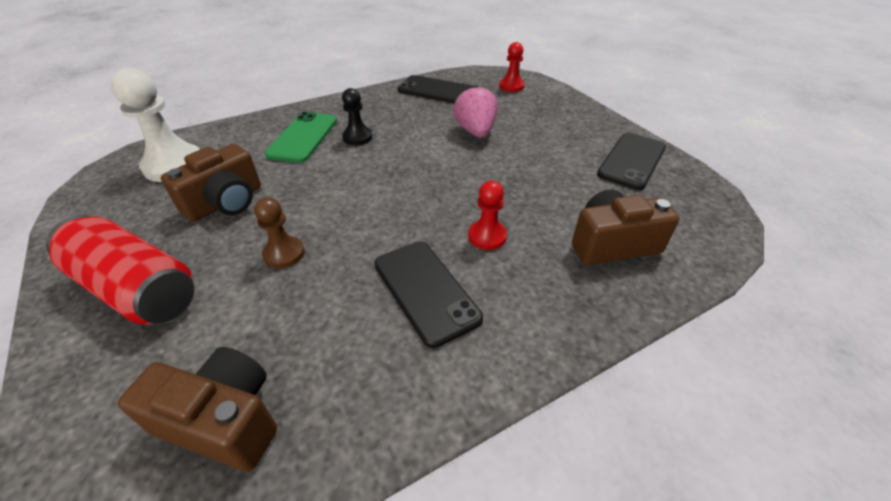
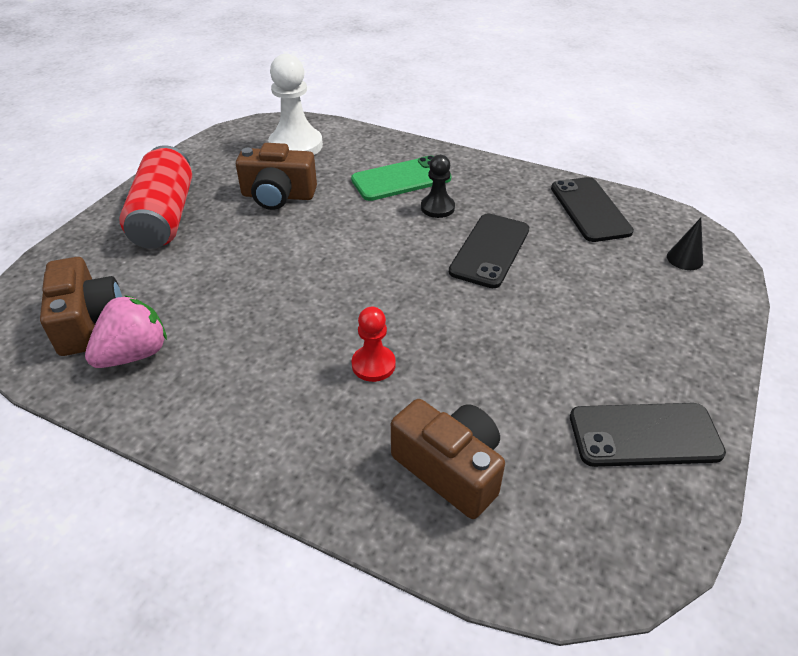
camera: 55 degrees right, 0 degrees up
brown pawn [254,197,305,269] -> none
black phone [375,241,483,348] -> black phone moved to [449,213,529,288]
pink strawberry [453,85,498,138] -> pink strawberry moved to [85,295,167,368]
red pawn [499,42,524,92] -> black cone [667,218,703,270]

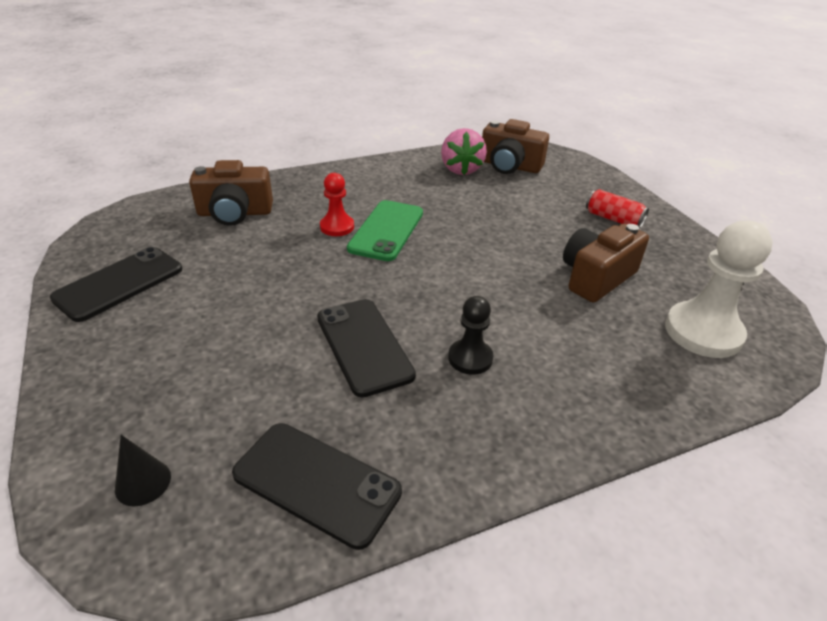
camera: 130 degrees right, 5 degrees down
red can [119,145,192,249] -> red can [586,189,649,228], size x0.51
green phone [351,156,451,201] -> green phone moved to [347,200,423,261]

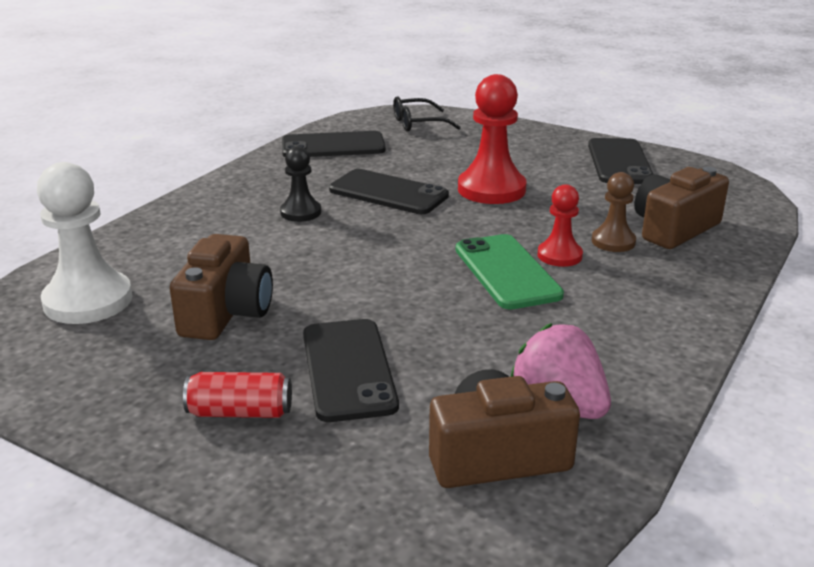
camera: 145 degrees right, 10 degrees down
black cone [115,435,171,506] -> black glasses [393,96,461,132]
none -> black phone [303,319,399,422]
none -> red pawn [458,74,526,204]
none -> brown pawn [592,172,636,252]

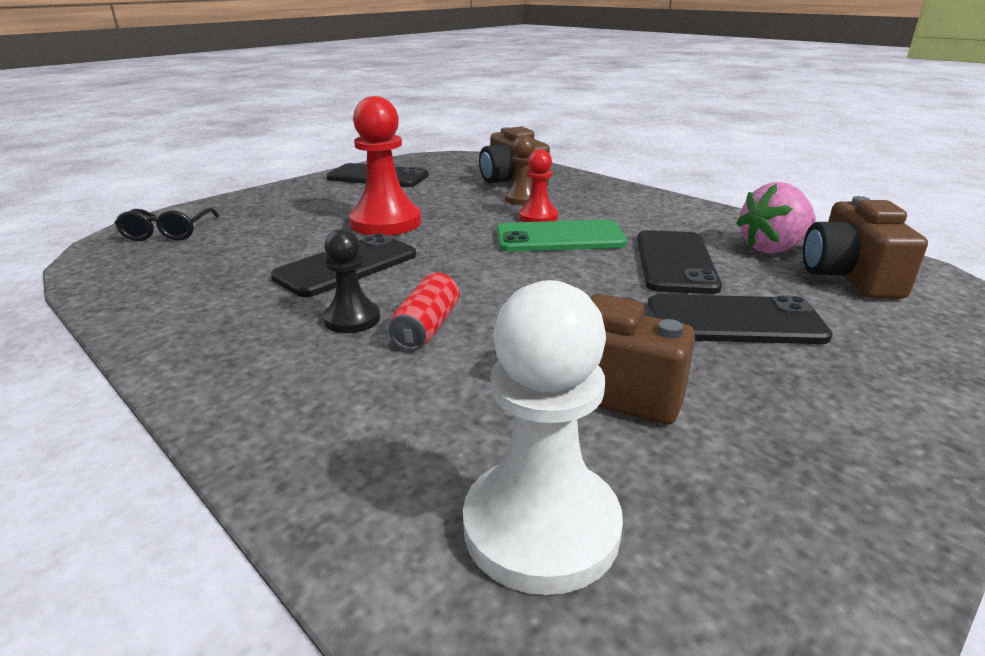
camera: 75 degrees left, 0 degrees up
red can [183,372,292,418] -> red can moved to [389,272,460,350]
black phone [282,131,386,157] -> black phone moved to [637,230,722,294]

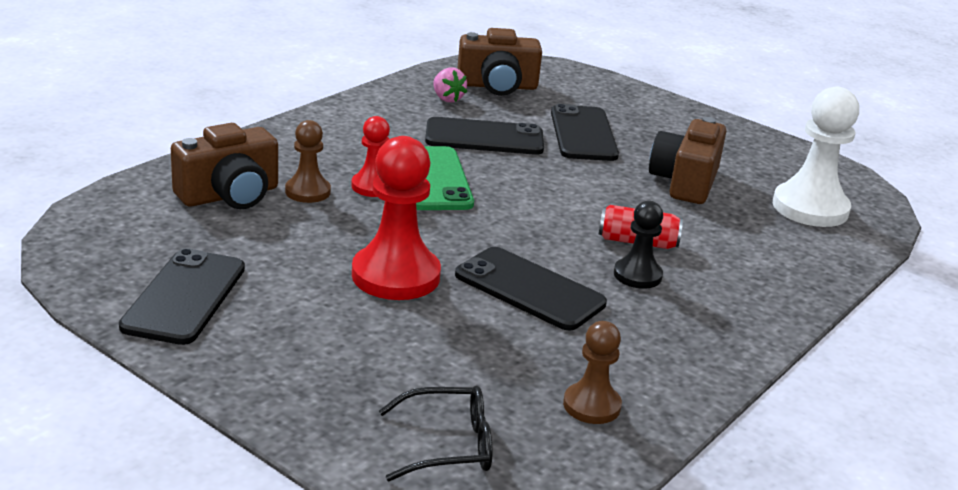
camera: 100 degrees left, 0 degrees up
pink strawberry [736,182,816,253] -> pink strawberry [433,67,467,102], size x0.60
none -> brown pawn [563,321,622,424]

